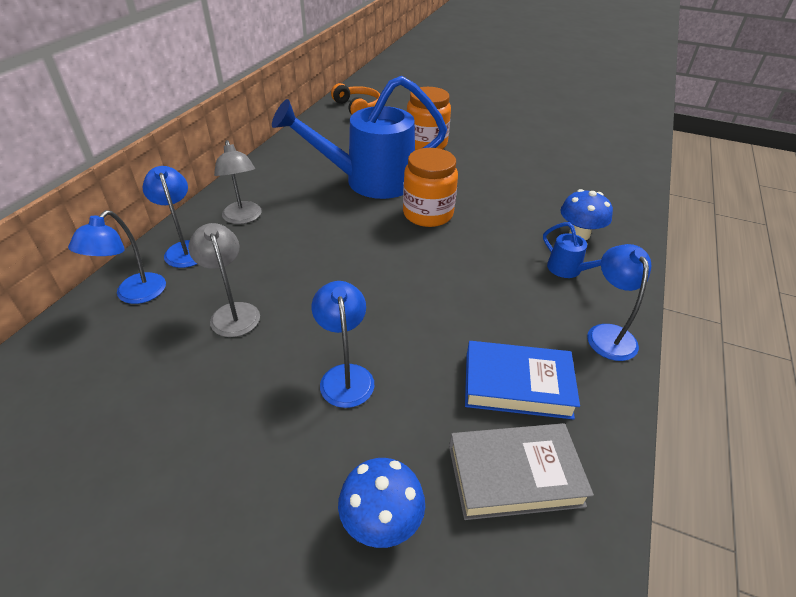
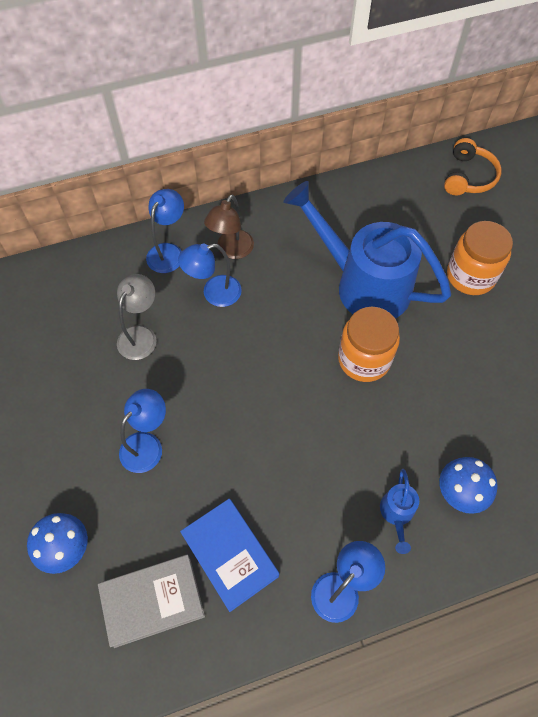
camera: 50 degrees right, 20 degrees up
blue lamp [68,210,166,304] -> blue lamp moved to [178,243,242,307]
grey lamp [214,140,262,224] -> brown lamp [204,194,254,259]
grey book [449,423,594,520] -> grey book turned 60 degrees counterclockwise [98,555,205,648]

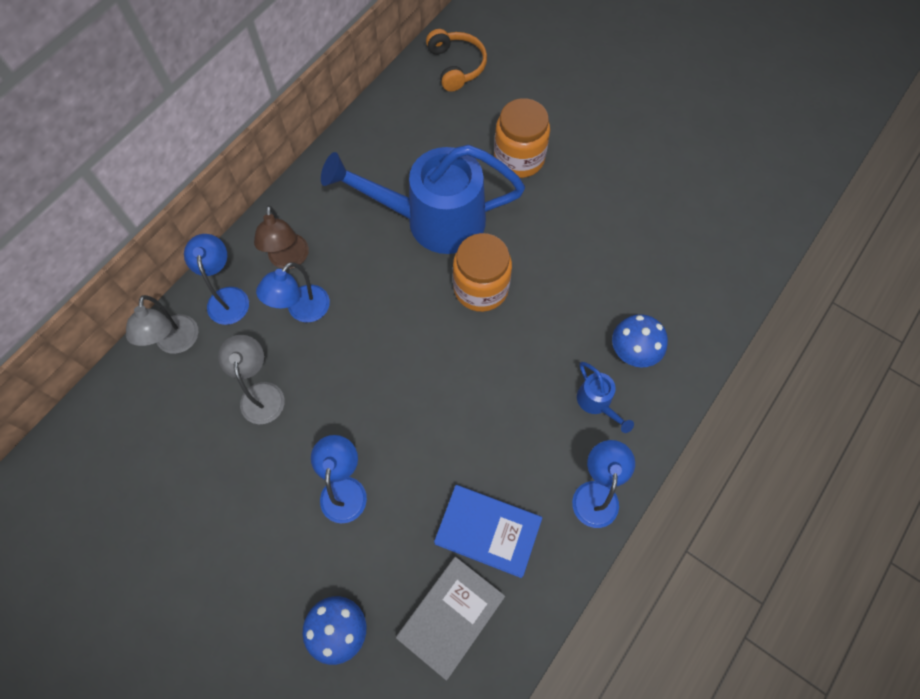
camera: 35 degrees left, 5 degrees up
none -> grey lamp [126,295,198,354]

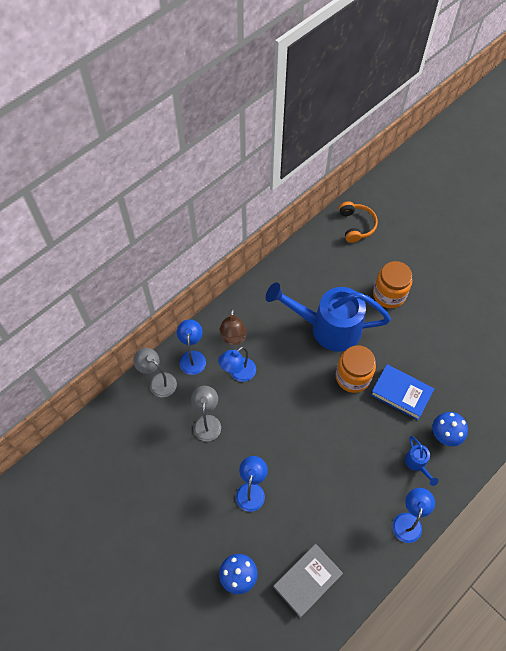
camera: 10 degrees right, 5 degrees down
grey lamp [126,295,198,354] -> grey lamp turned 120 degrees clockwise [133,348,177,397]
blue book [434,485,542,578] -> blue book moved to [371,364,434,420]

